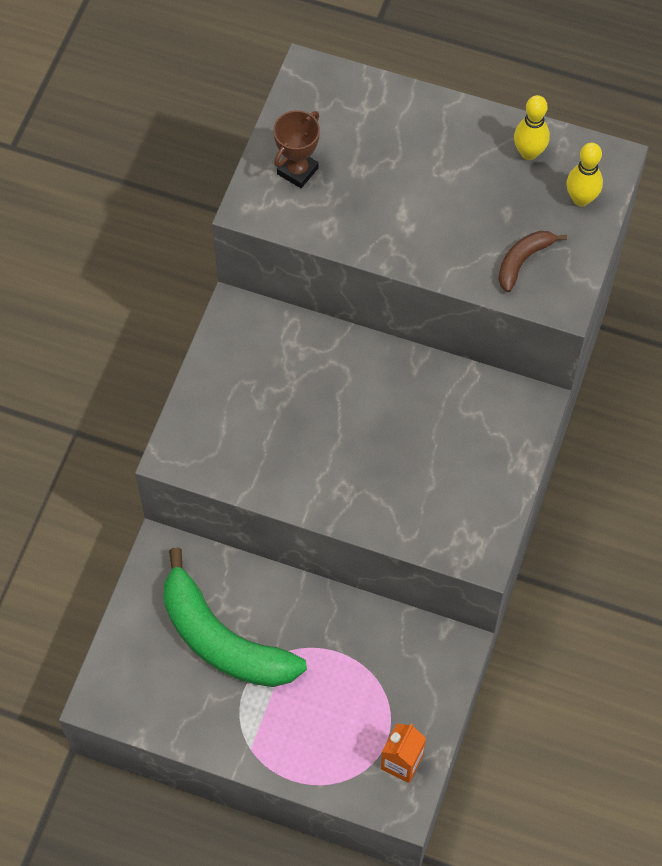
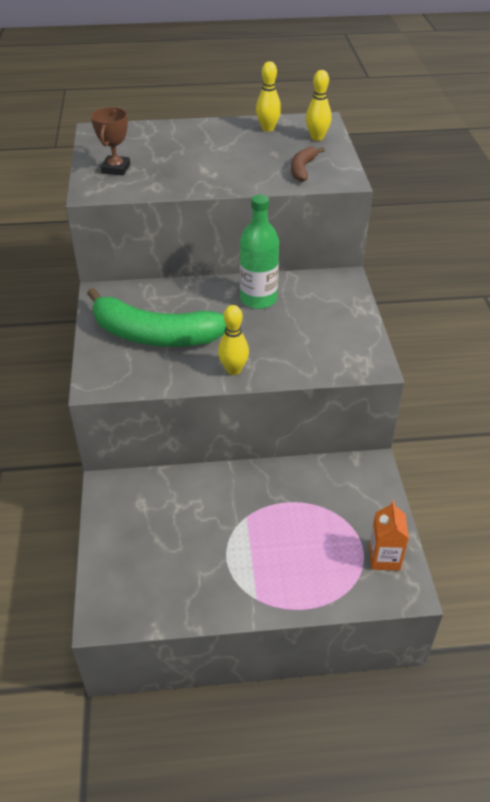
camera: 25 degrees left, 20 degrees down
green banana [164,548,307,687] -> green banana moved to [87,288,226,347]
none -> yellow bowling pin [218,305,249,375]
none -> green bottle [240,195,279,309]

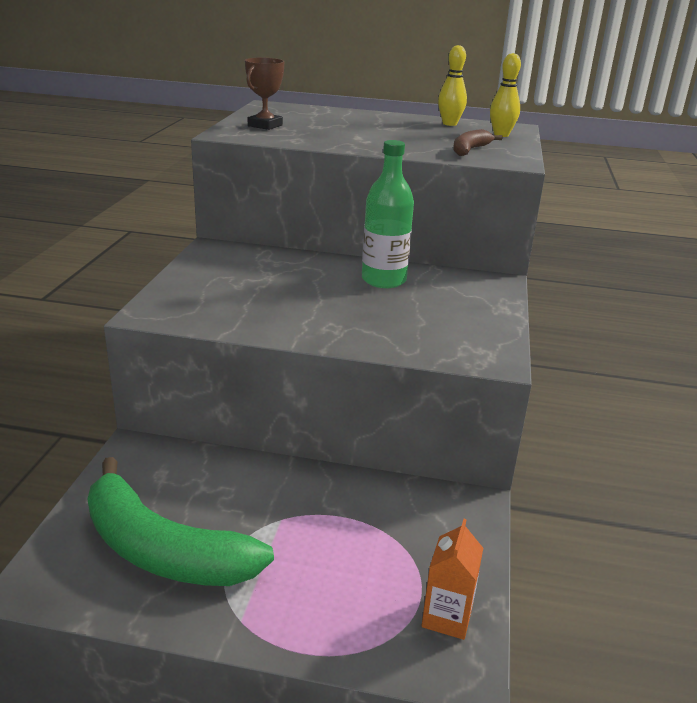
camera: 15 degrees right, 15 degrees down
green banana [87,288,226,347] -> green banana moved to [87,457,274,586]
yellow bowling pin [218,305,249,375] -> none

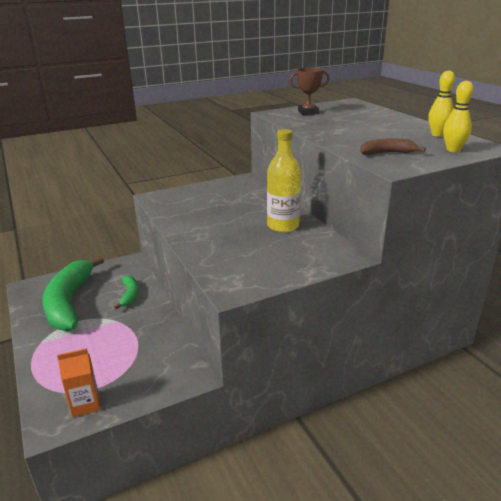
camera: 55 degrees right, 0 degrees up
green bottle [362,140,414,288] -> yellow bottle [267,129,301,233]
none -> green banana [114,275,139,309]

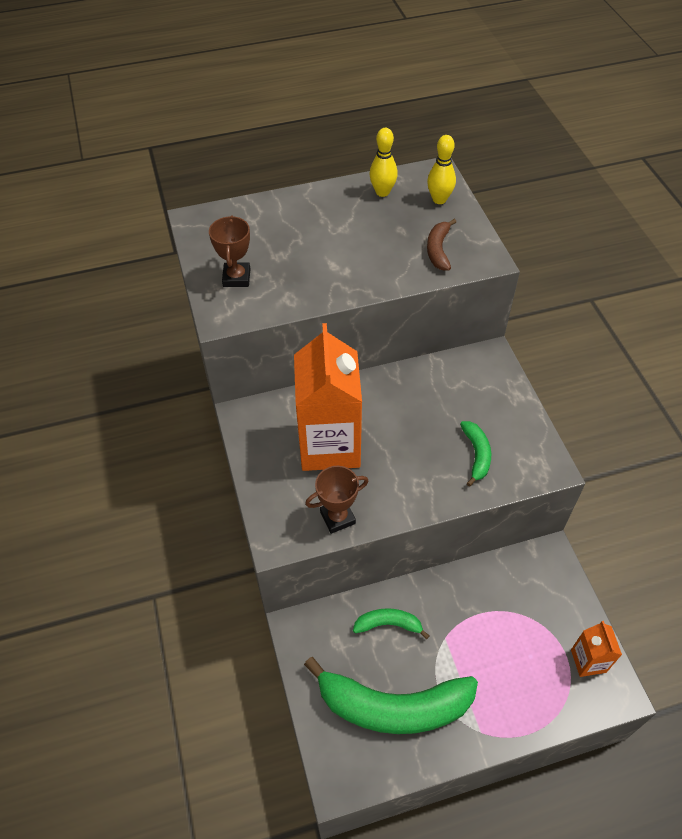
camera: 80 degrees left, 25 degrees up
yellow bottle [267,129,301,233] -> none
none -> orange carton [294,323,362,471]
none -> brown trophy [305,466,369,534]
none -> green banana [460,421,491,487]

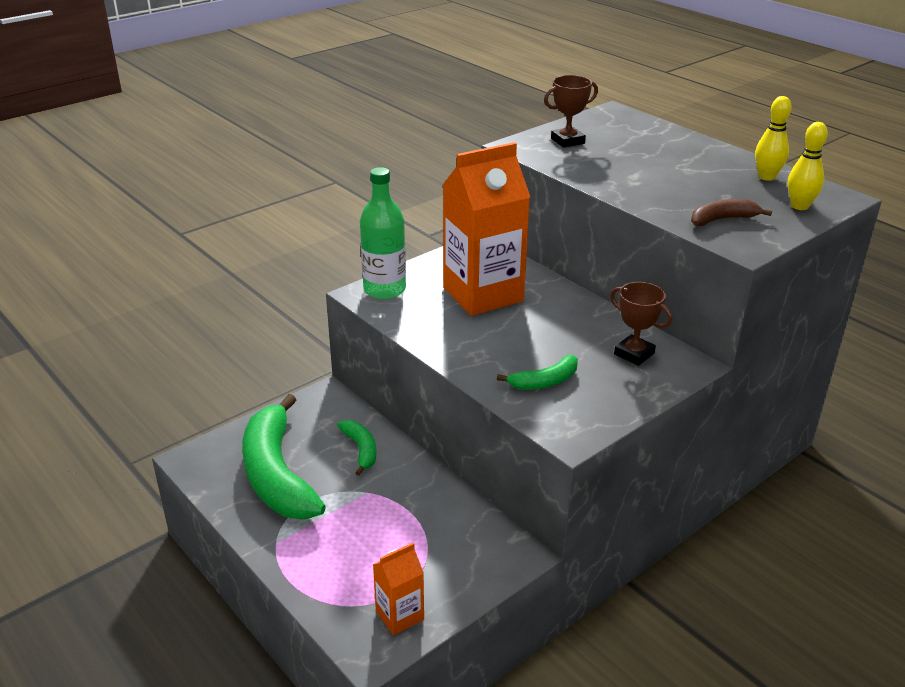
camera: 65 degrees right, 20 degrees down
brown trophy [305,466,369,534] -> brown trophy moved to [610,282,672,366]
none -> green bottle [360,167,406,299]

